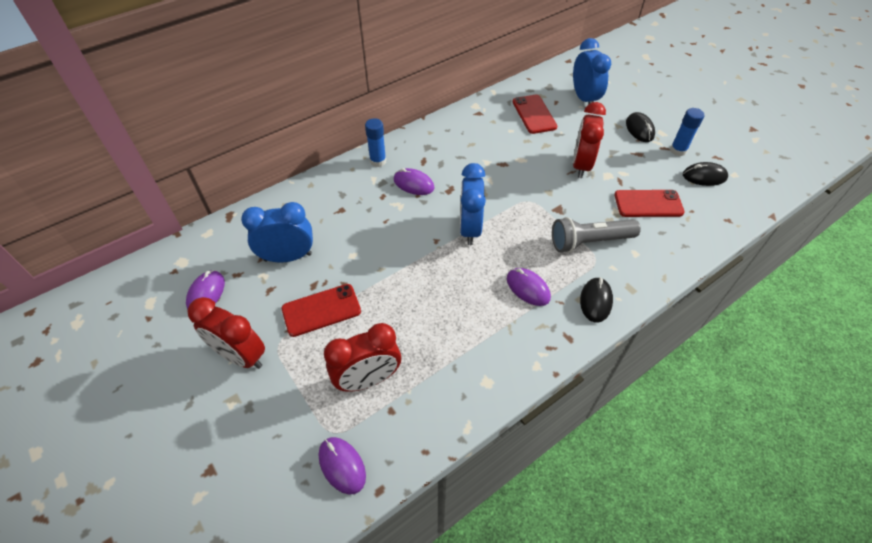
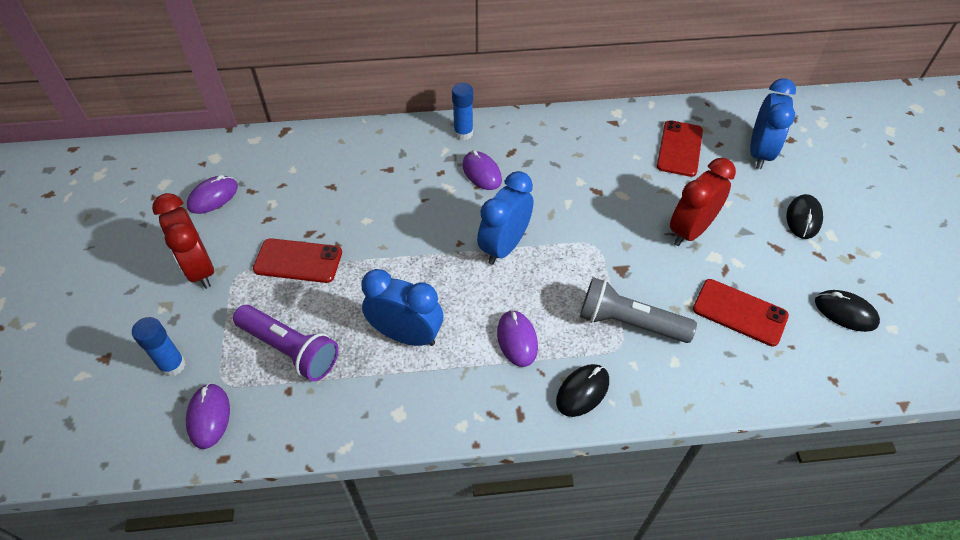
camera: 30 degrees right, 0 degrees up
blue clock [241,202,313,263] -> blue clock moved to [361,269,443,346]
red clock [324,323,401,392] -> purple flashlight [233,305,338,381]
blue glue stick [670,108,704,156] -> blue glue stick moved to [132,317,186,377]

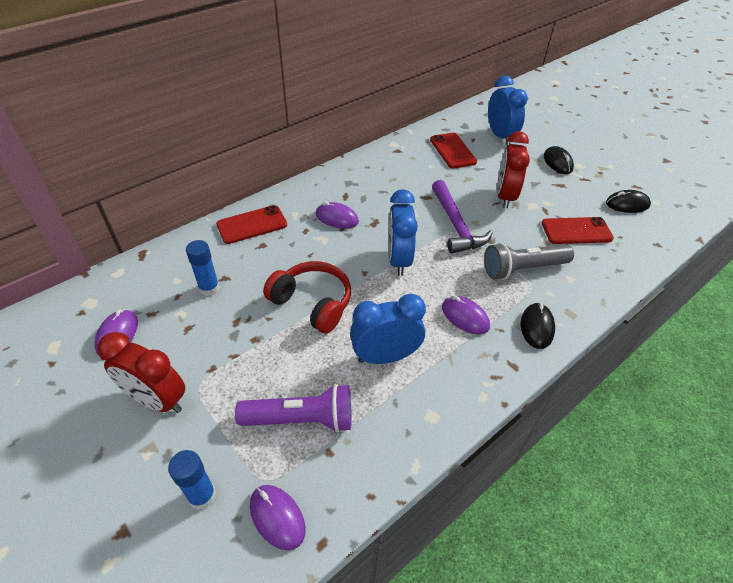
camera: 35 degrees left, 5 degrees down
red phone [253,238,342,283] -> red phone moved to [216,205,287,244]
blue glue stick [452,83,473,140] -> blue glue stick moved to [186,240,220,296]
none -> red headphones [263,261,351,333]
none -> purple hammer [432,180,493,254]

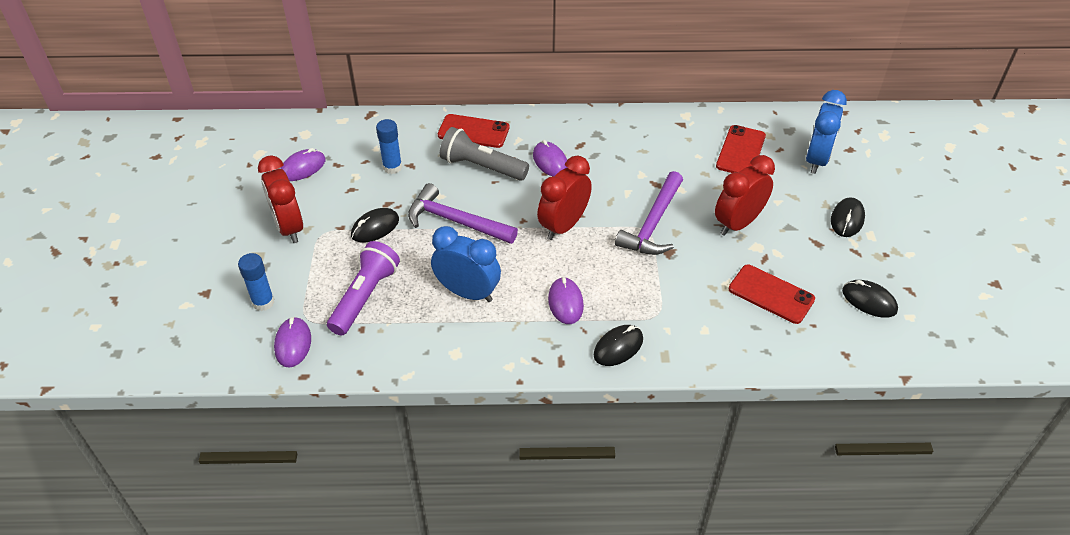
camera: 40 degrees right, 0 degrees up
purple flashlight [235,384,352,433] -> purple flashlight turned 105 degrees counterclockwise [327,241,400,335]
red headphones [263,261,351,333] -> purple hammer [408,183,518,244]
blue clock [388,189,418,276] -> red clock [537,156,592,240]
grey flashlight [484,243,574,280] -> grey flashlight moved to [440,127,529,181]
none -> black mouse [351,208,399,243]

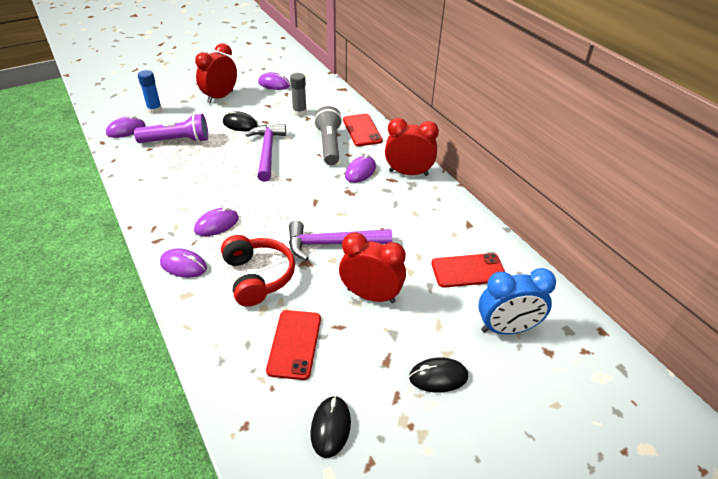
camera: 60 degrees right, 5 degrees down
blue glue stick [376,119,402,174] -> grey glue stick [290,73,307,116]
blue clock [431,226,501,302] -> none
red clock [537,156,592,240] -> red clock moved to [385,118,439,176]
black mouse [594,325,643,366] -> purple mouse [160,248,207,278]
none -> red headphones [221,235,295,307]

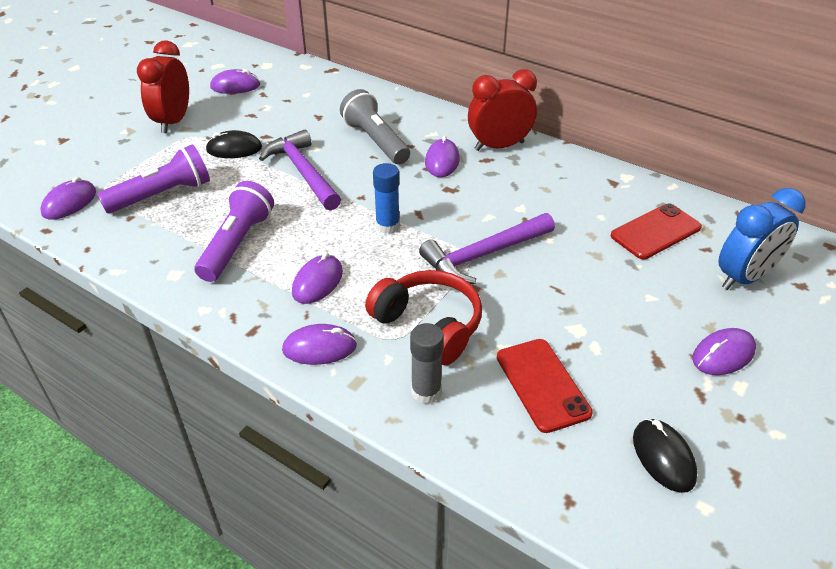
camera: 25 degrees left, 0 degrees up
blue glue stick [138,70,162,114] -> blue glue stick moved to [373,163,400,234]
grey glue stick [290,73,307,116] -> grey glue stick moved to [410,323,444,404]
red clock [339,232,406,303] -> none
red phone [343,114,383,146] -> none
black mouse [409,358,468,393] -> purple mouse [692,328,756,375]
none -> purple flashlight [195,181,274,282]

